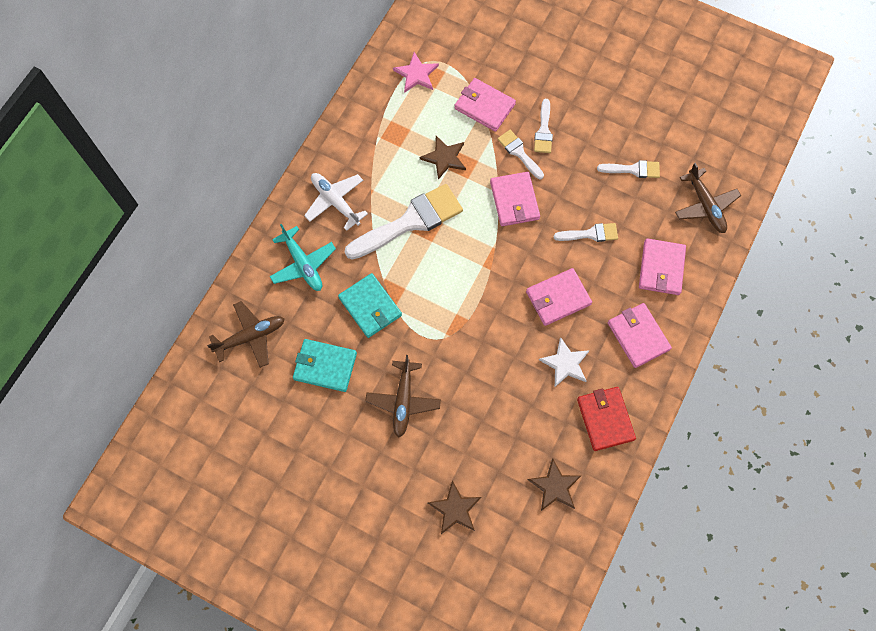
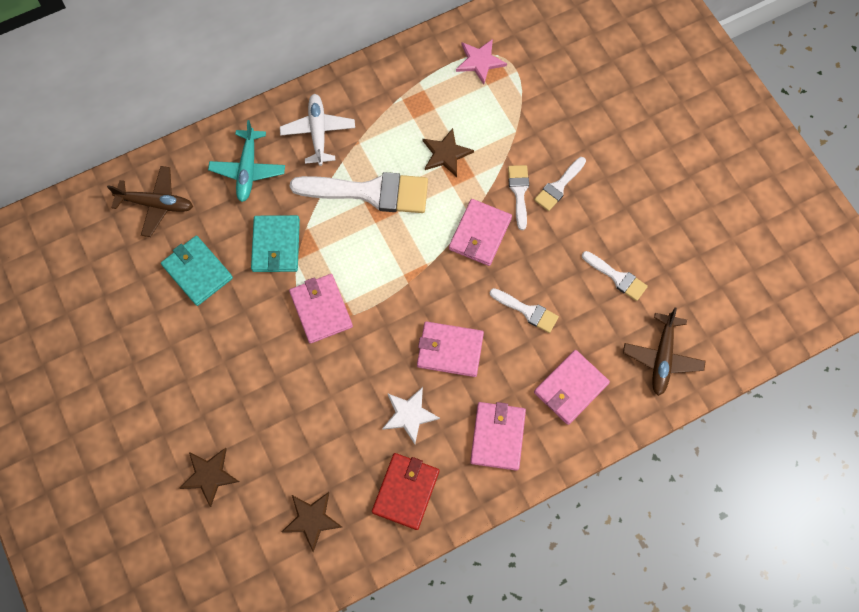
camera: 35 degrees right, 0 degrees up
brown plane [365,355,441,437] -> none
pink wallet [454,78,516,132] -> pink wallet moved to [289,274,353,344]

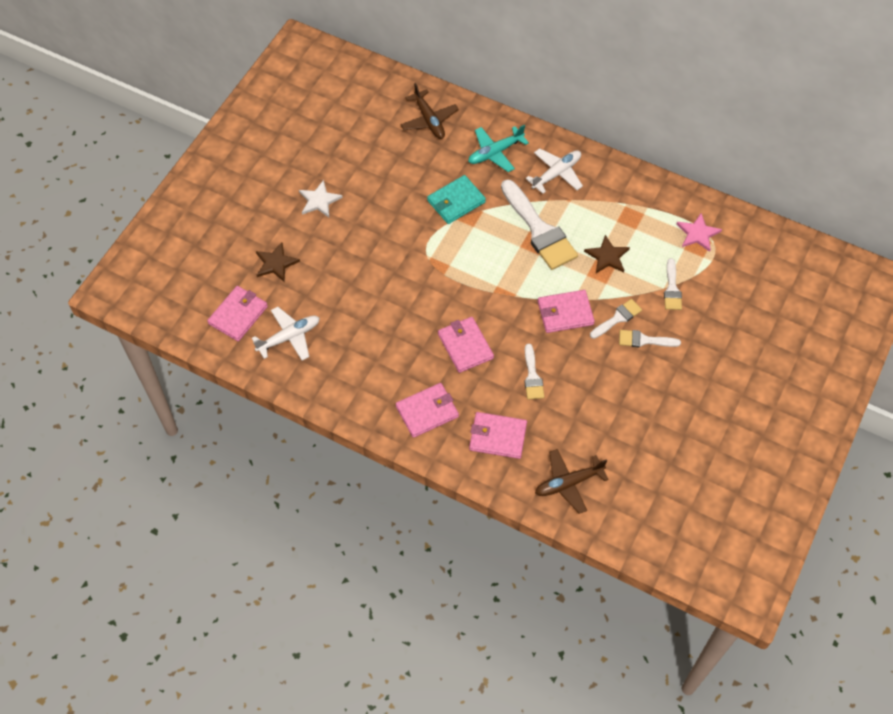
camera: 55 degrees right, 10 degrees down
turquoise wallet [161,236,233,306] -> none
brown star [282,492,342,552] -> white plane [252,307,320,361]
pink wallet [289,274,353,344] -> pink wallet moved to [207,286,268,341]
red wallet [372,453,439,530] -> none
white star [382,387,440,444] -> white star moved to [299,180,343,217]
white brush [582,251,648,301] -> white brush moved to [664,258,682,310]

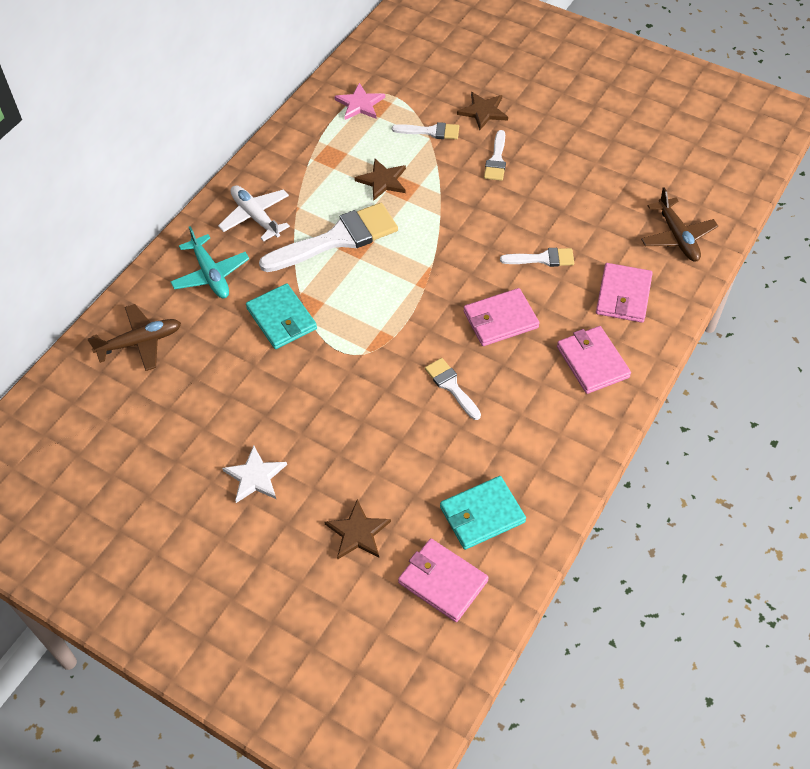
camera: 85 degrees left, 5 degrees down
white plane [252,307,320,361] -> turquoise wallet [440,476,526,550]
pink wallet [538,290,595,333] -> none
white brush [590,299,642,339] -> white brush moved to [425,358,481,420]
none -> brown star [457,92,508,130]

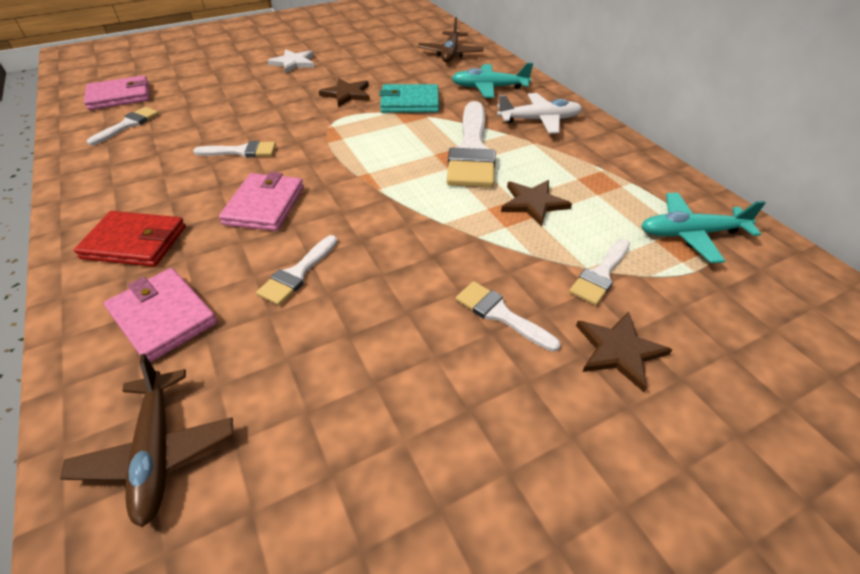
camera: 120 degrees right, 10 degrees down
brown star [325,499,391,559] -> brown star moved to [319,78,370,107]
pink star [334,83,385,120] -> turquoise plane [641,193,766,263]
turquoise wallet [440,476,526,550] -> white brush [87,107,159,146]
pink wallet [557,326,631,394] -> red wallet [74,211,186,267]
brown plane [641,187,718,262] -> brown plane turned 120 degrees counterclockwise [60,353,233,527]

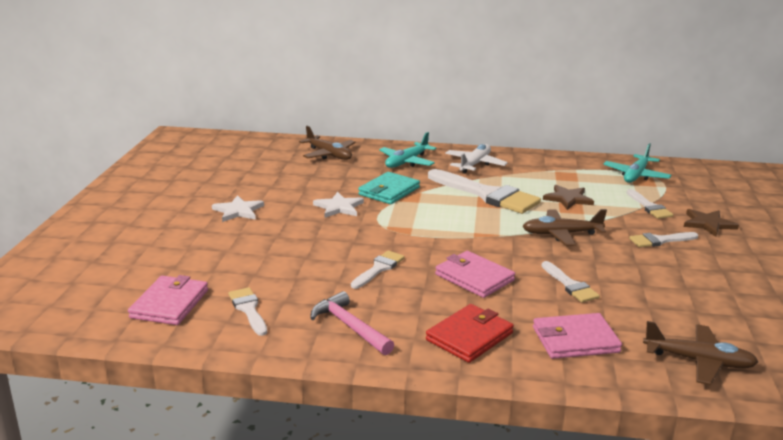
camera: 55 degrees left, 20 degrees down
brown star [319,78,370,107] -> white star [313,192,364,218]
none -> pink hammer [310,291,394,355]
none -> brown plane [522,209,607,246]

